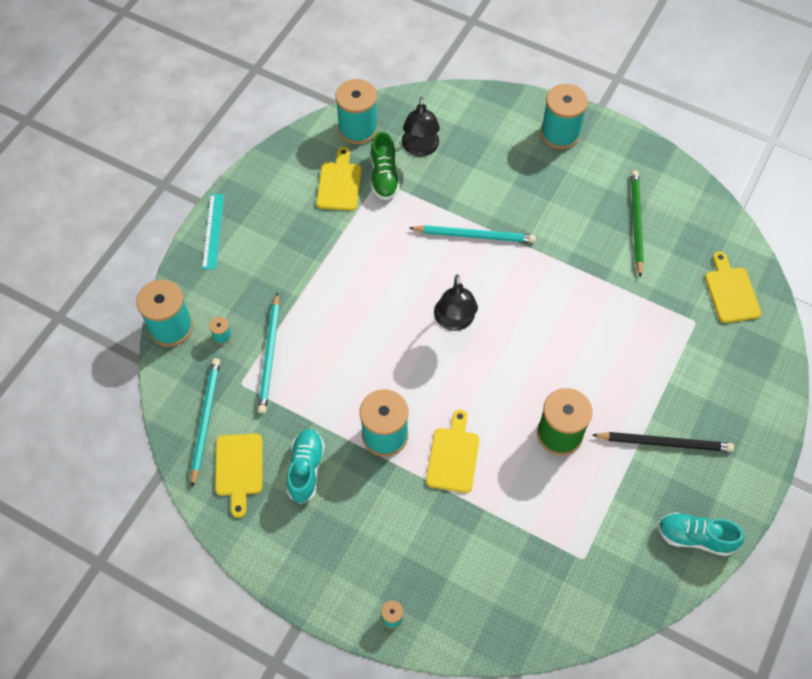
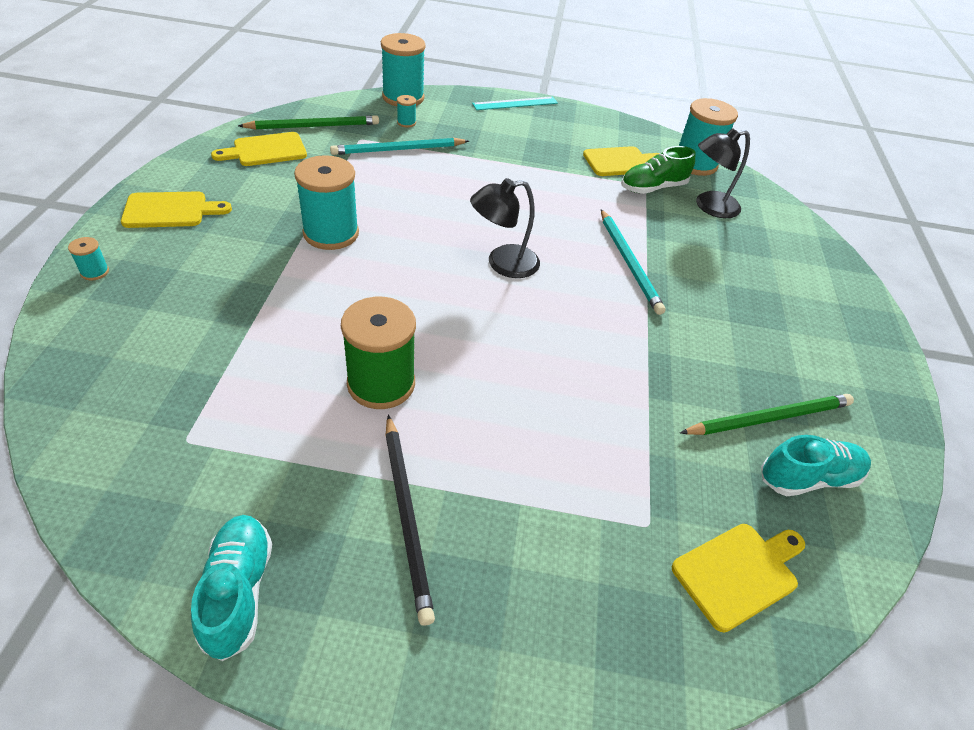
camera: 65 degrees right, 15 degrees down
turquoise pencil [191,358,220,487] -> green pencil [238,115,379,130]
turquoise shoe [287,429,325,504] -> turquoise shoe moved to [761,435,871,496]
yellow cutting board [426,410,479,493] -> yellow cutting board moved to [121,191,232,228]
turquoise spool [541,84,588,149] -> none

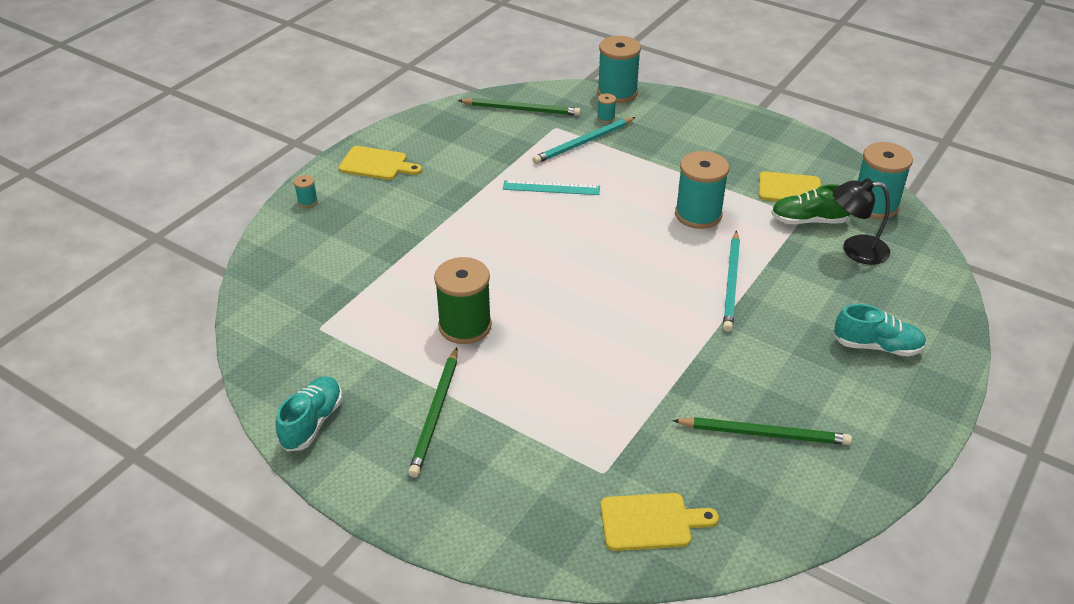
camera: 30 degrees right, 5 degrees down
yellow cutting board [211,132,307,166] -> none
turquoise spool [294,155,359,250] -> turquoise spool moved to [675,151,729,229]
turquoise pencil [330,138,469,155] -> turquoise pencil turned 45 degrees counterclockwise [532,117,636,164]
black pencil [385,415,435,626] -> green pencil [408,347,458,477]
black lamp [470,178,540,278] -> none
turquoise ruler [472,97,558,110] -> turquoise ruler moved to [503,180,600,195]
turquoise shoe [761,435,871,496] -> turquoise shoe moved to [834,304,926,356]

